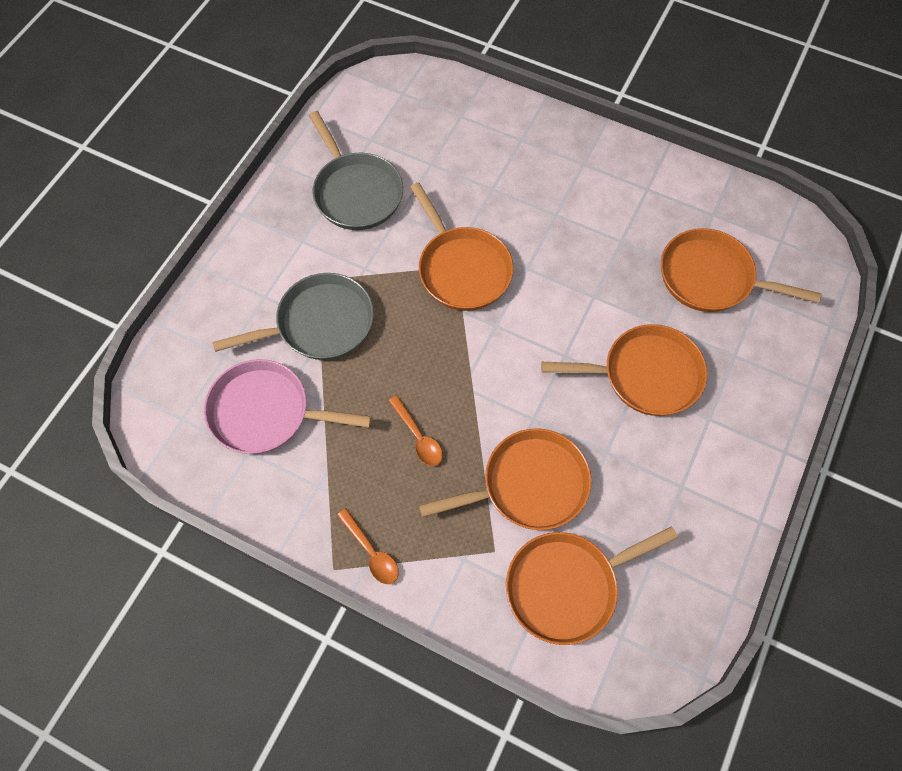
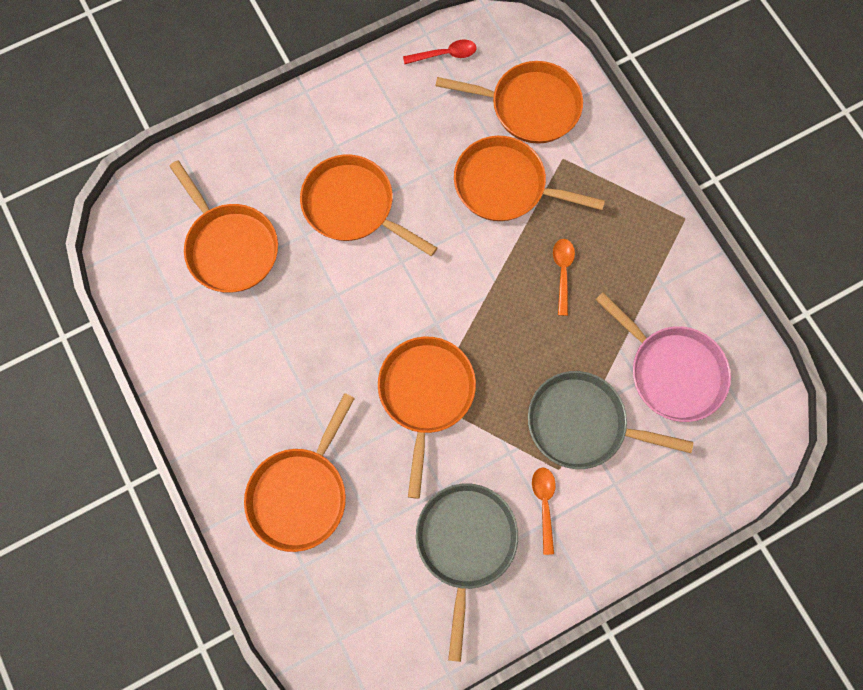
camera: 145 degrees left, 10 degrees up
orange spoon [337,508,399,584] -> orange spoon moved to [532,467,556,555]
none -> orange pan [244,393,355,552]
none -> red spoon [403,39,477,64]

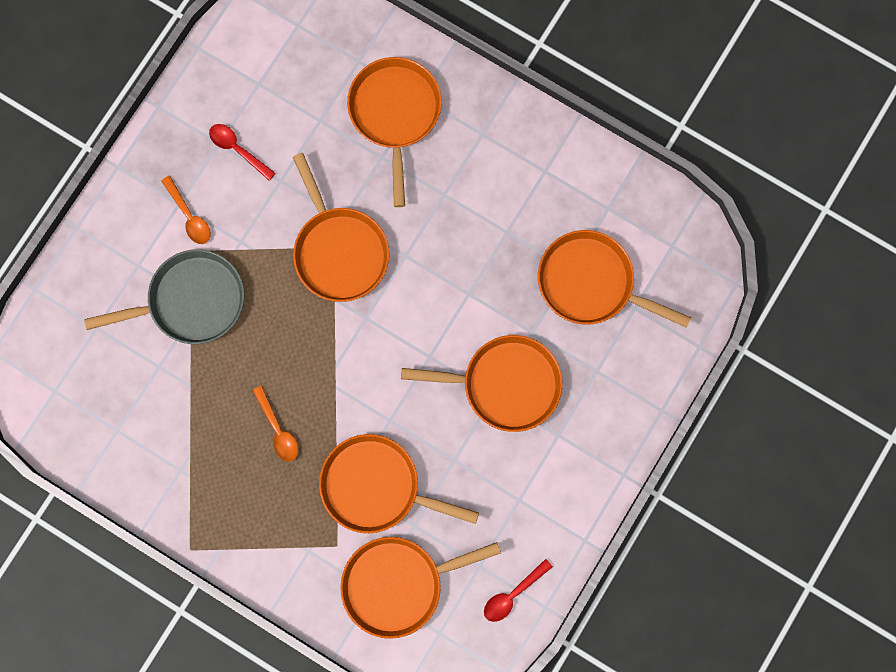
camera: 150 degrees right, 5 degrees up
grey pan [416,483,518,662] -> red spoon [209,124,275,180]
orange pan [454,136,605,221] -> orange pan turned 150 degrees counterclockwise [319,434,479,533]
pink pan [595,292,731,422] -> none

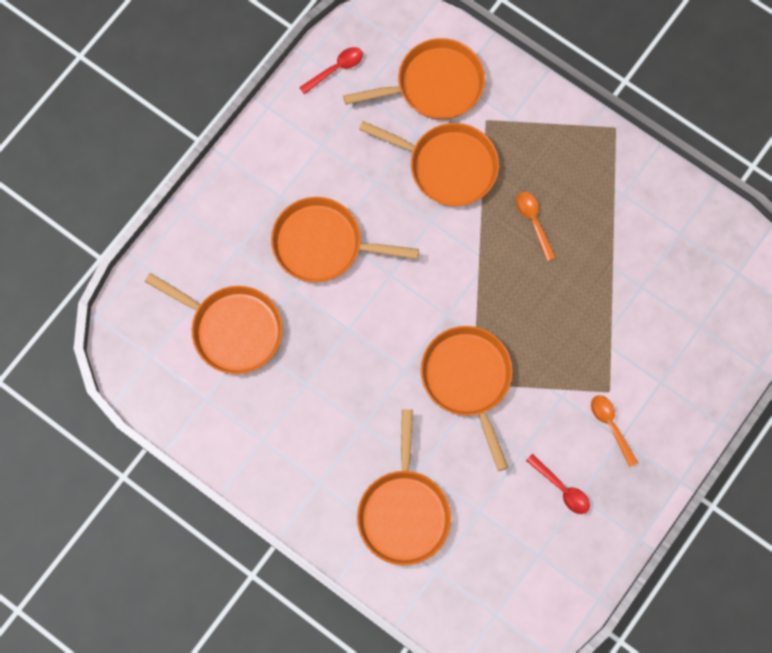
camera: 175 degrees left, 5 degrees down
grey pan [84,249,244,344] -> none

